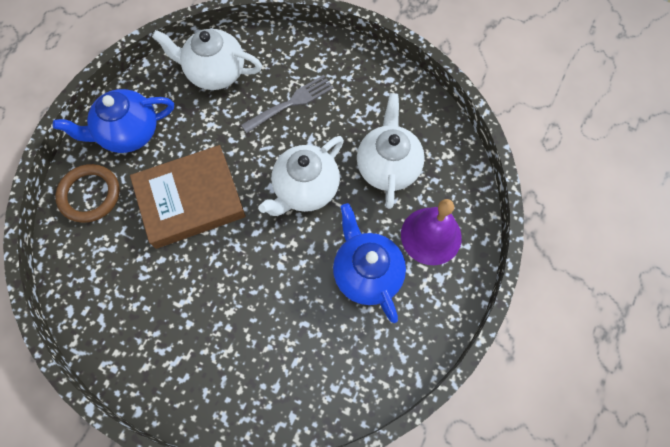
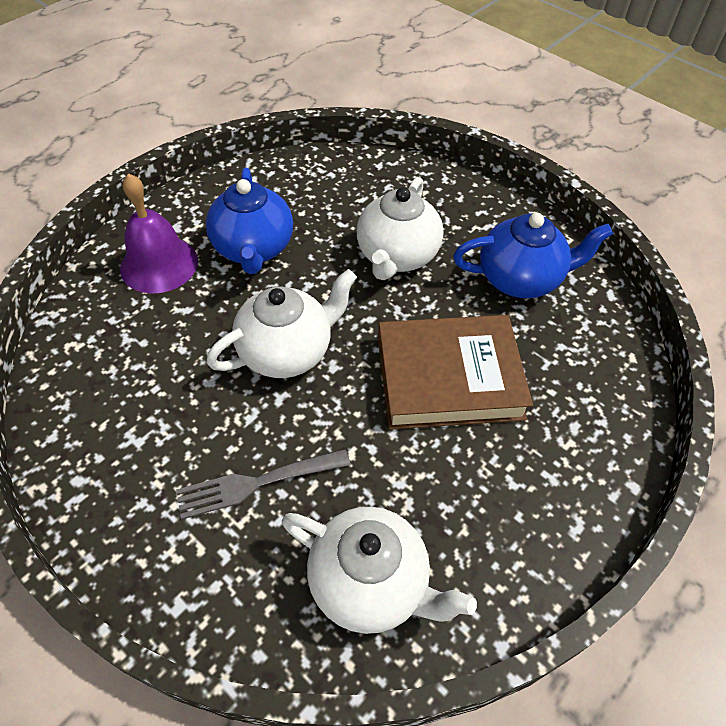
camera: 165 degrees left, 15 degrees down
blue teapot [53,89,174,153] -> blue teapot moved to [453,213,613,298]
brown ring [55,164,120,223] -> none
white teapot [357,93,425,209] -> white teapot moved to [357,177,443,280]

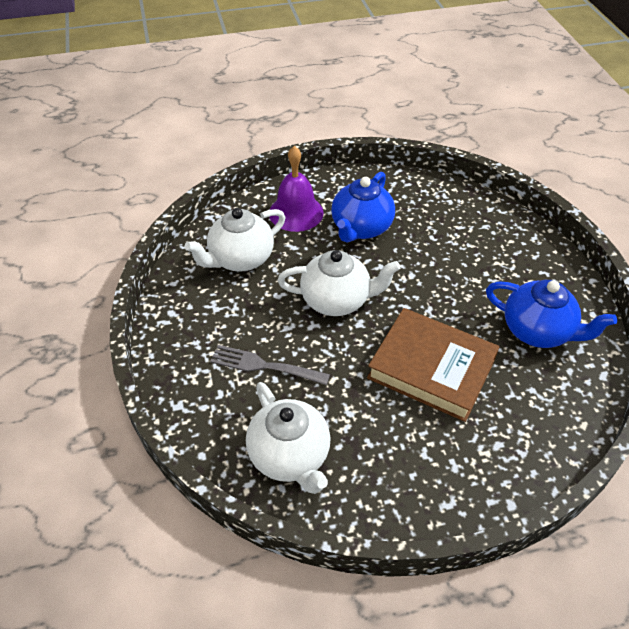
camera: 35 degrees right, 5 degrees down
white teapot [357,177,443,280] -> white teapot moved to [184,208,285,272]

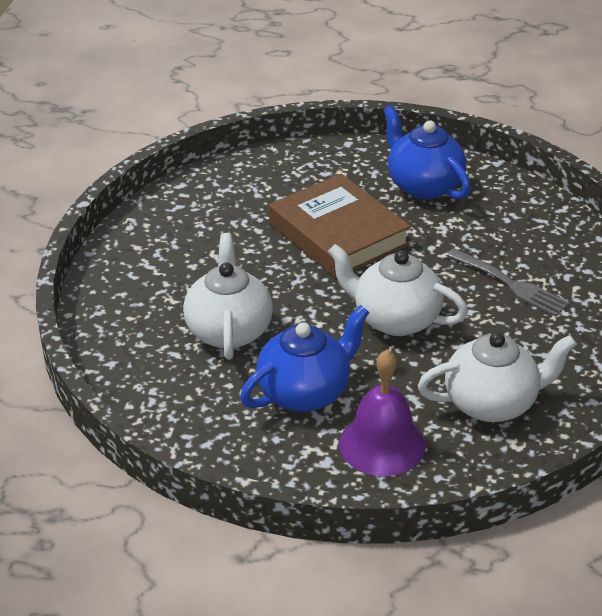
camera: 155 degrees left, 10 degrees down
white teapot [246,382,331,494] -> white teapot moved to [183,233,273,360]
blue teapot [486,280,617,348] -> blue teapot moved to [384,105,471,199]

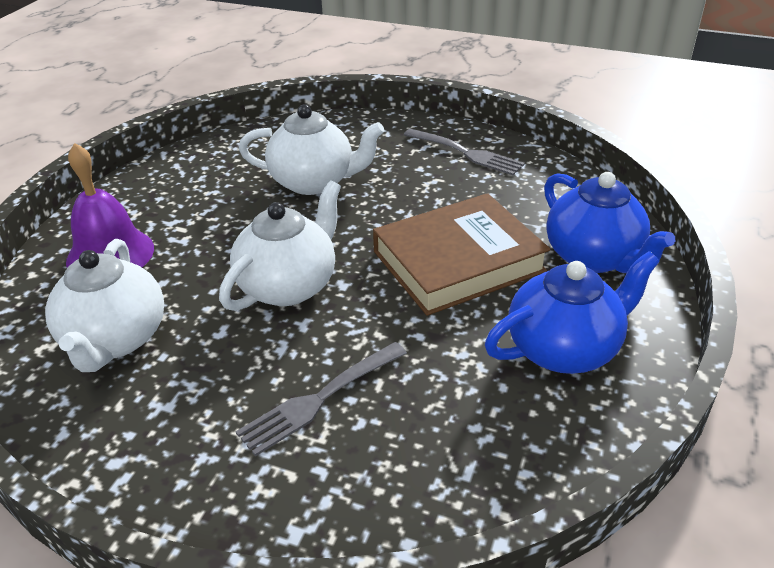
camera: 100 degrees right, 0 degrees up
blue teapot [240,305,369,412] -> blue teapot moved to [544,172,675,273]
none -> grey fork [404,129,525,175]

